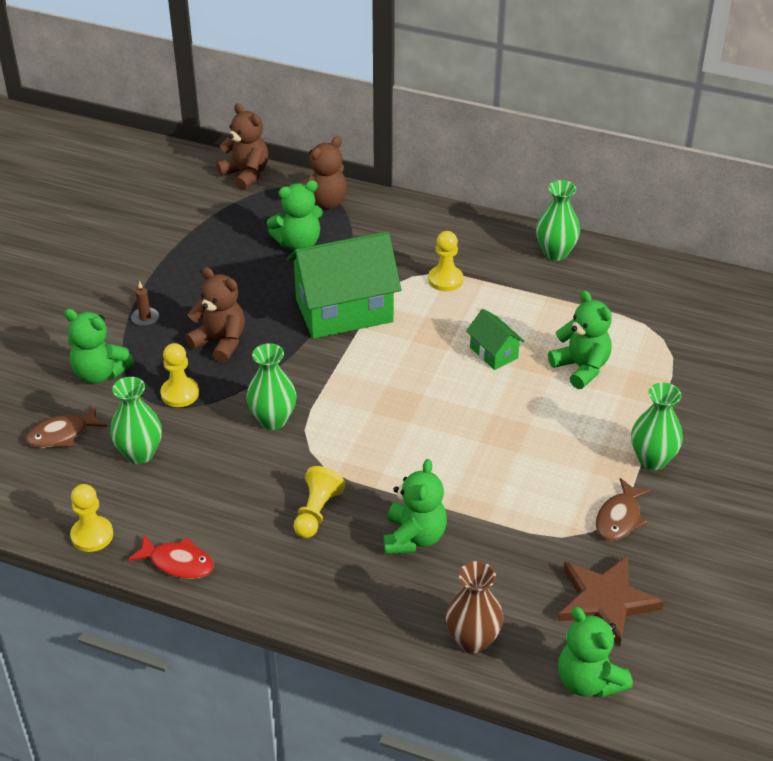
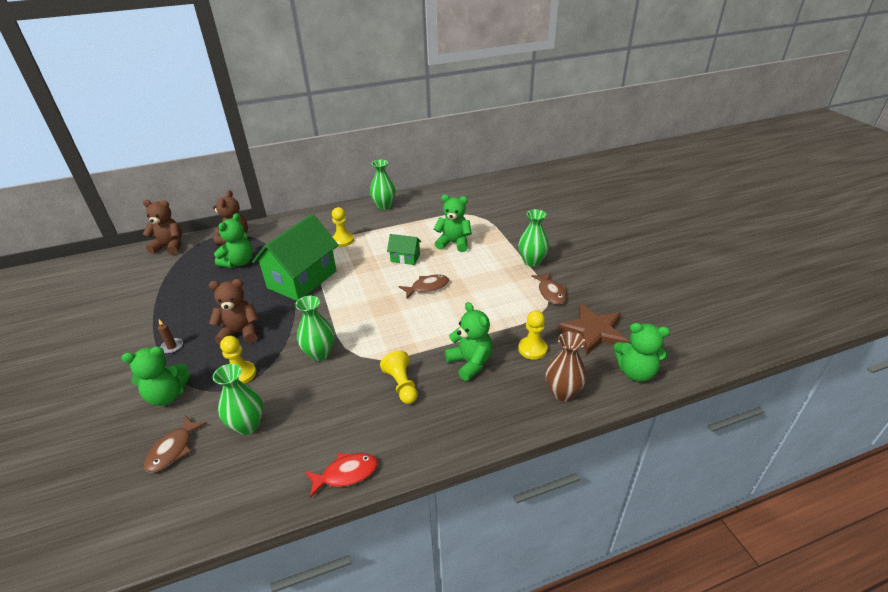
camera: 40 degrees left, 5 degrees down
yellow pawn [70,484,113,552] -> yellow pawn moved to [518,310,547,360]
none -> brown fish [399,275,449,299]

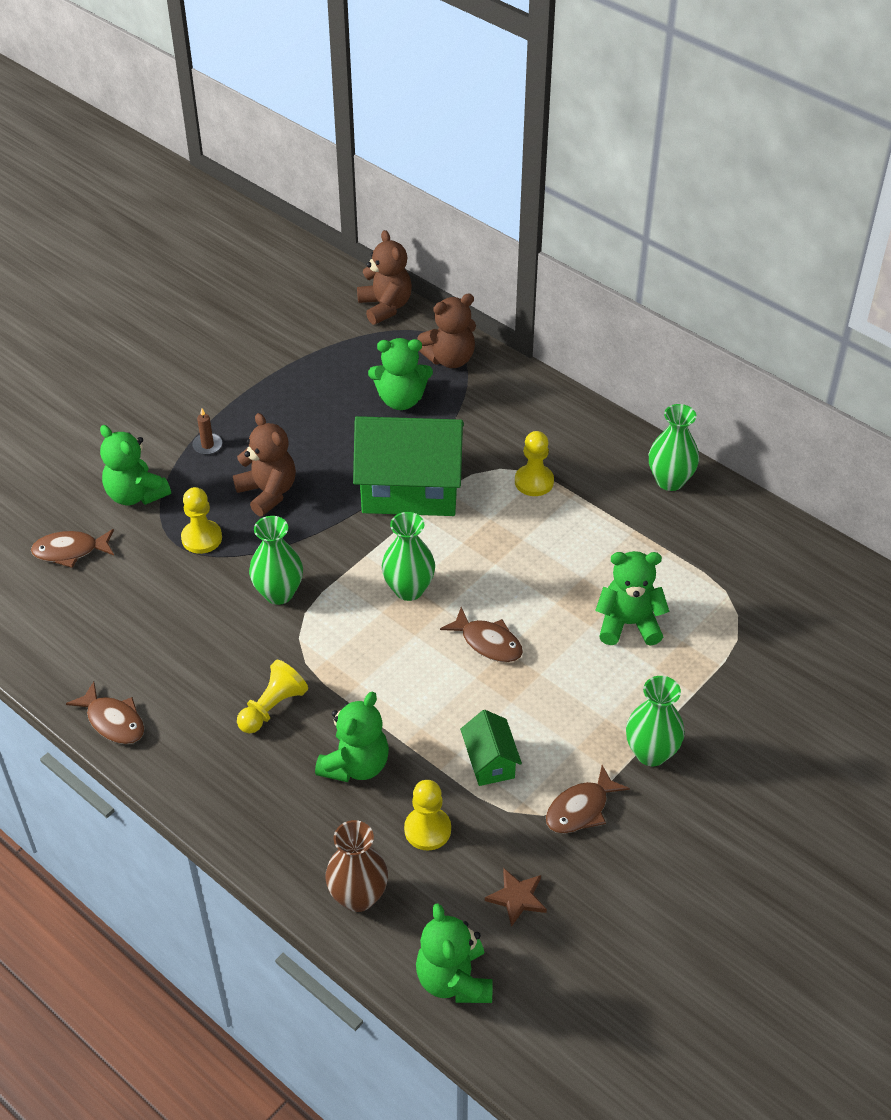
camera: 60 degrees right, 10 degrees up
green vase [213,364,263,435] -> green vase moved to [382,512,435,601]
red fish [305,453,378,498] -> brown fish [66,681,144,744]
green house [387,234,421,265] -> green house moved to [460,710,522,786]
green teddy bear [434,195,472,252] -> green teddy bear turned 75 degrees counterclockwise [595,551,669,646]
brown star [558,304,628,355] -> brown star [485,868,547,927], size x0.53

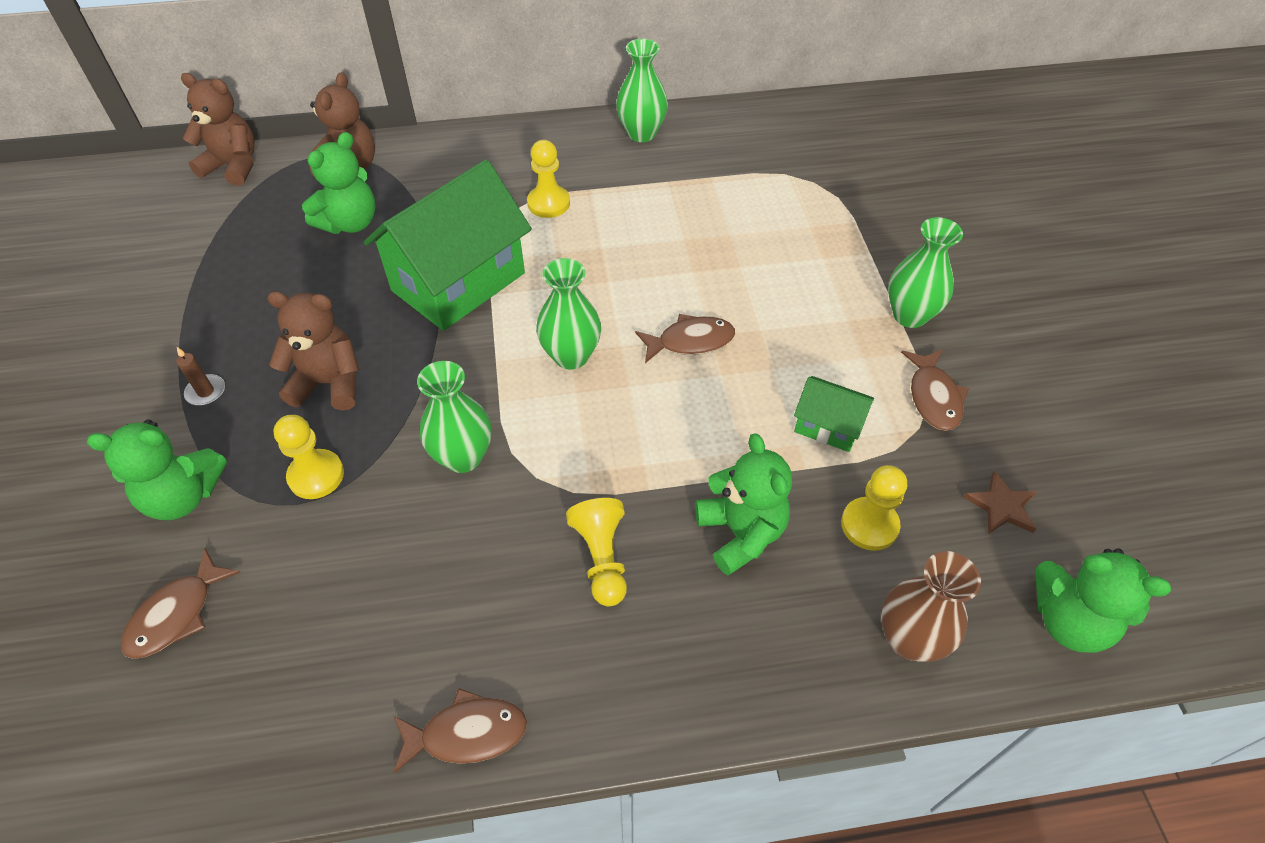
camera: 50 degrees left, 5 degrees up
green teddy bear [595,551,669,646] -> none

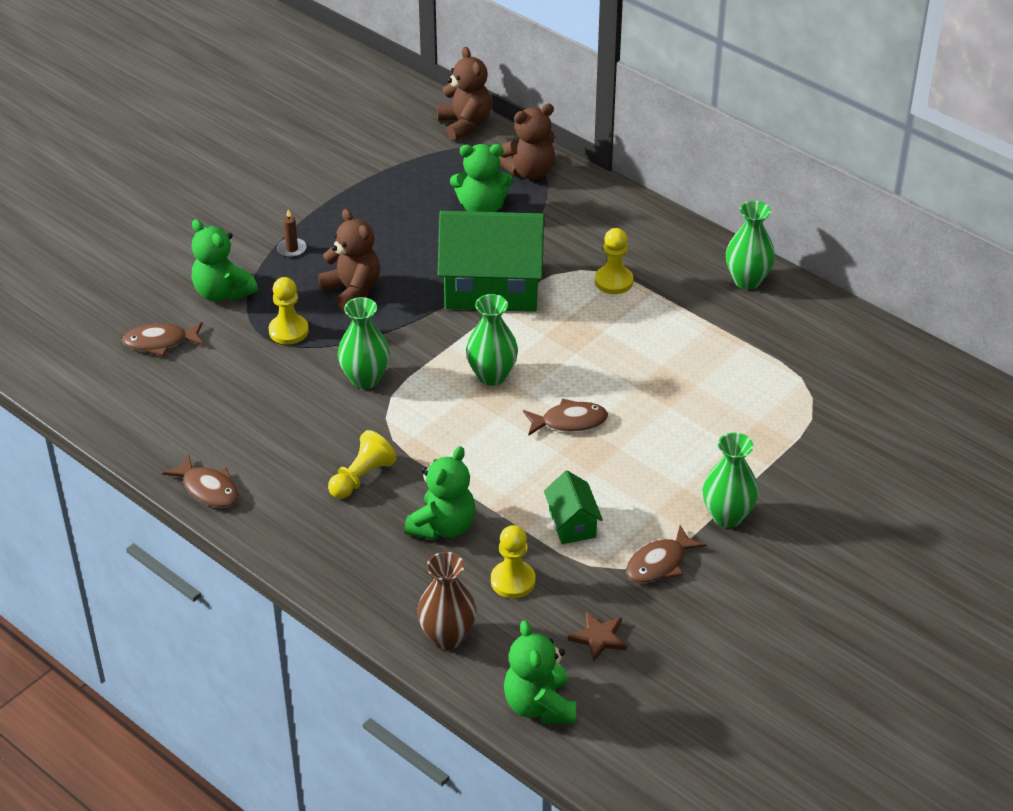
camera: 50 degrees right, 10 degrees down
brown fish [635,314,735,363] -> brown fish turned 45 degrees counterclockwise [523,398,608,436]

